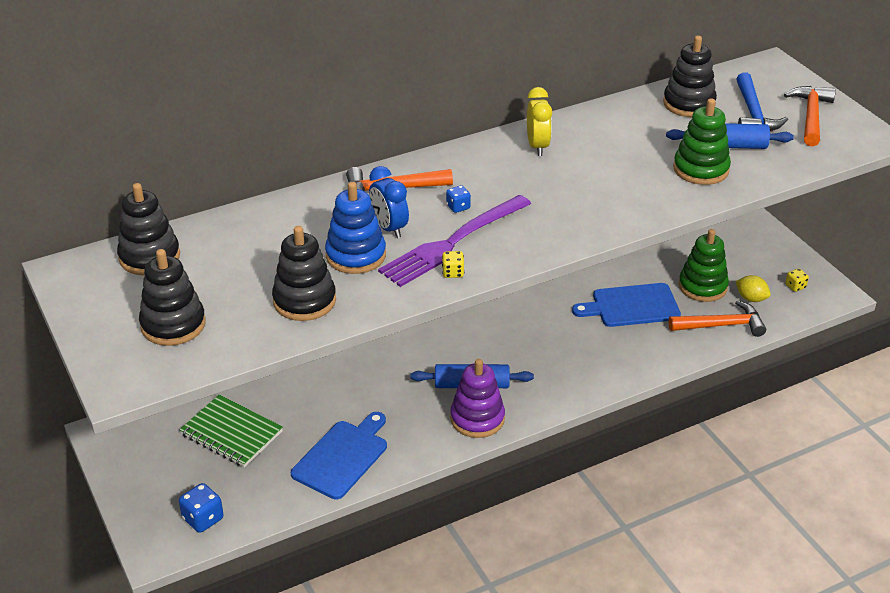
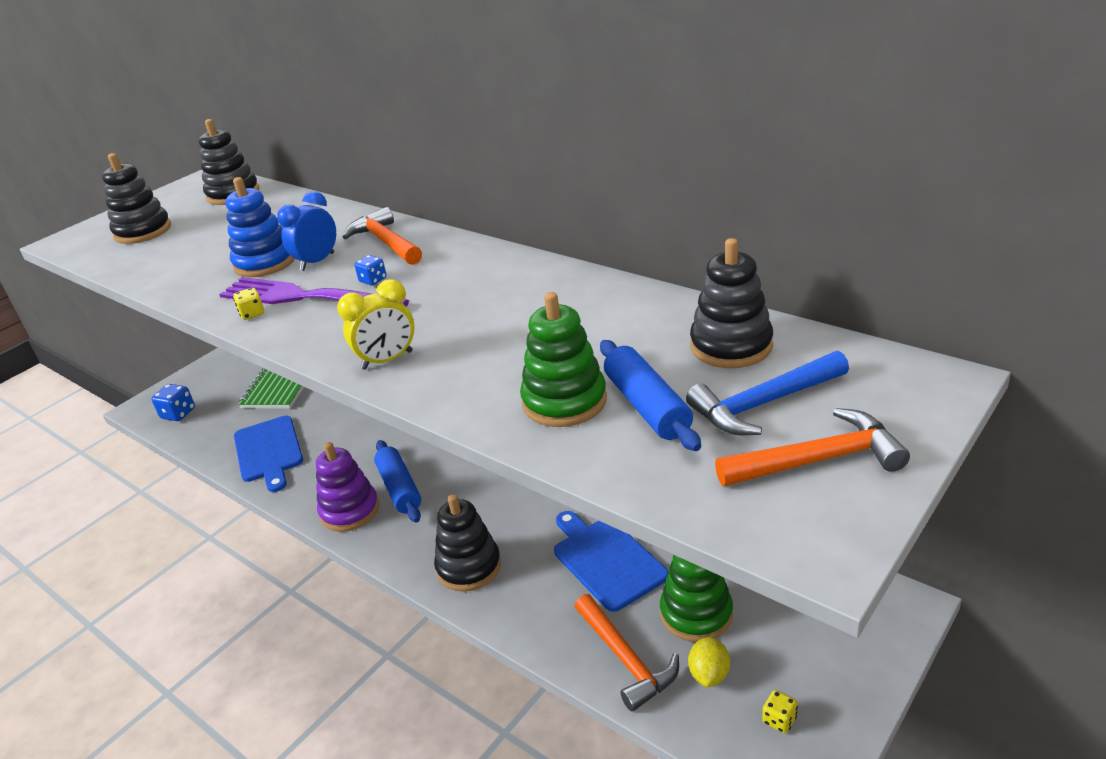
camera: 70 degrees right, 5 degrees down
black stacking toy [272,226,336,321] -> black stacking toy moved to [434,494,501,592]
blue cutting board [291,412,387,499] -> blue cutting board turned 60 degrees clockwise [234,416,303,492]
yellow clock [527,87,552,156] -> yellow clock moved to [337,279,414,370]

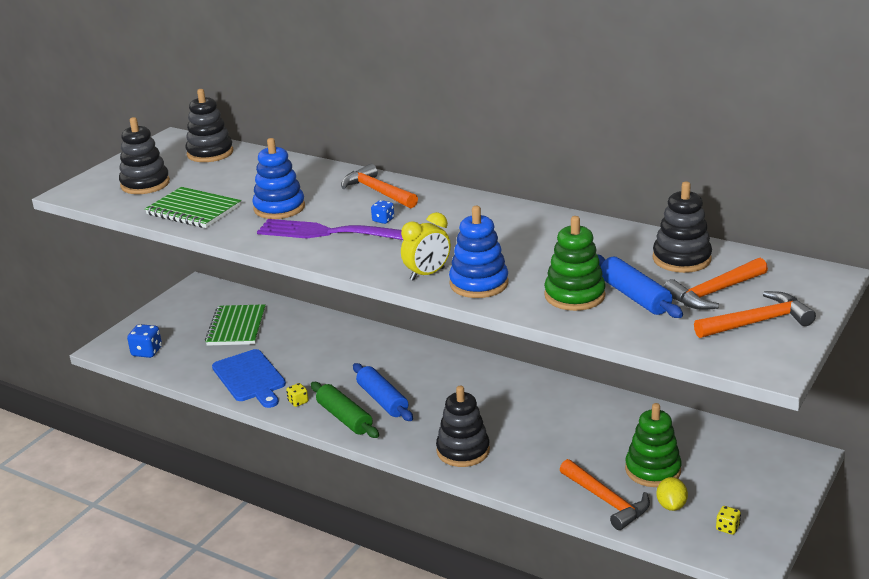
camera: 10 degrees left, 5 degrees down
yellow dice [233,288,264,320] -> yellow dice moved to [286,383,308,407]
blue clock [277,191,336,271] -> none
purple stacking toy [316,442,379,532] -> green rolling pin [311,382,379,438]
blue cutting board [554,511,668,612] -> none
blue hammer [686,351,849,435] -> orange hammer [664,258,768,310]
none -> green notebook [145,187,241,228]
none -> blue stacking toy [449,206,508,298]

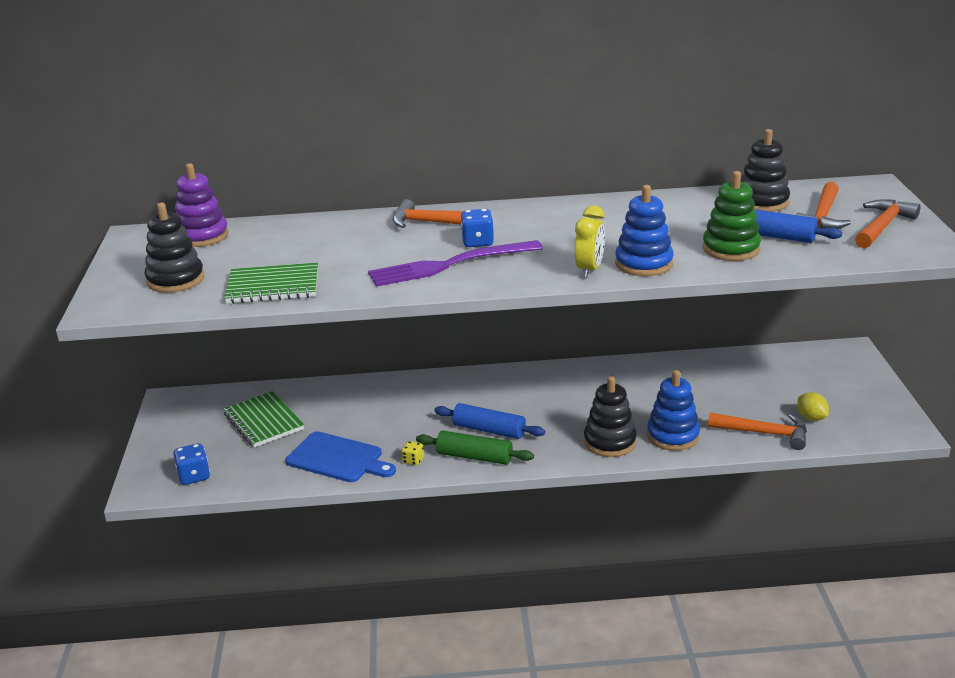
camera: 35 degrees left, 0 degrees up
black stacking toy [185,89,233,162] -> purple stacking toy [175,163,228,247]
blue stacking toy [253,138,305,219] -> blue stacking toy moved to [647,370,700,451]
blue dice [371,200,394,224] -> blue dice [461,209,494,247], size x1.64
green stacking toy [625,403,682,487] -> none
yellow dice [716,506,741,535] -> none

